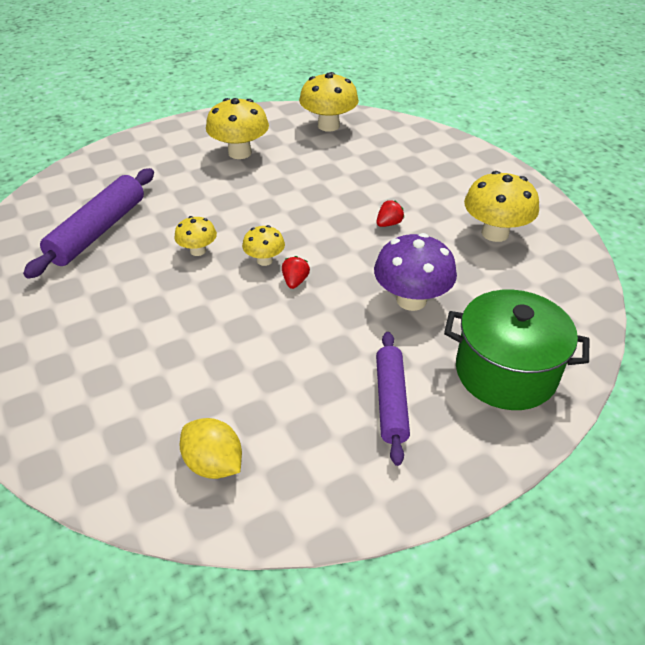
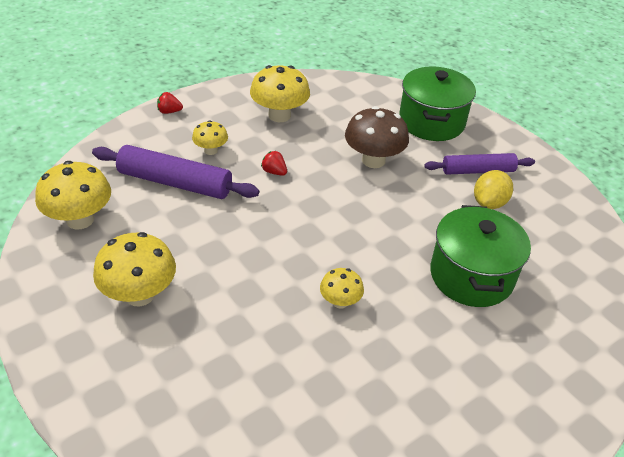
camera: 100 degrees left, 0 degrees up
purple rolling pin [23,168,154,279] -> purple rolling pin moved to [92,145,259,199]
yellow lemon [180,418,242,479] -> yellow lemon moved to [474,170,513,209]
yellow mushroom [242,225,285,266] -> yellow mushroom moved to [192,120,228,155]
red strawberry [282,256,310,289] -> red strawberry moved to [157,92,183,114]
purple mushroom [374,233,457,311] -> brown mushroom [345,106,409,168]
none -> green pot [430,205,531,307]

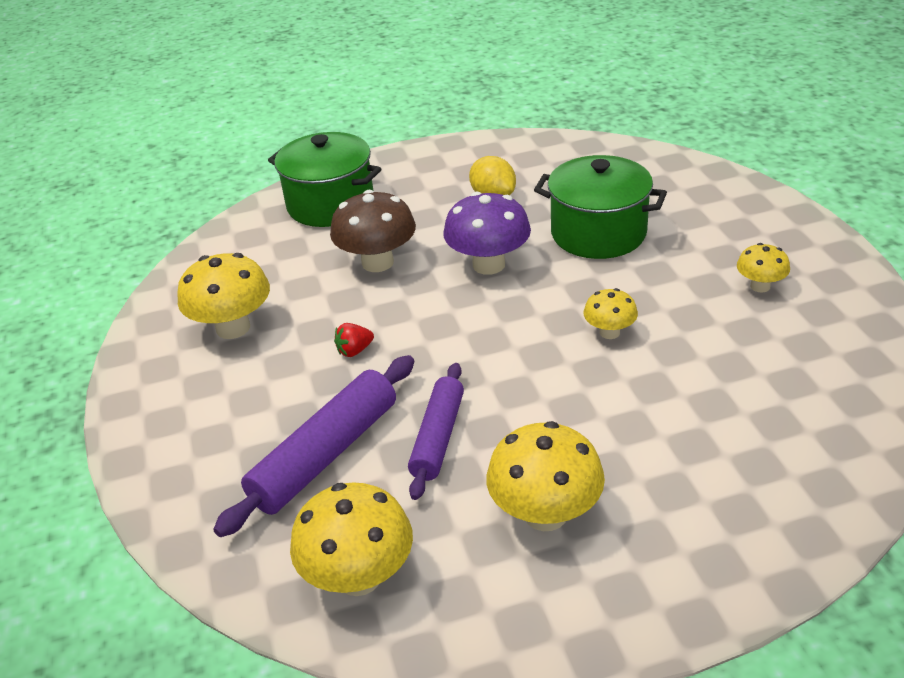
camera: 65 degrees left, 5 degrees down
red strawberry [157,92,183,114] -> none
yellow mushroom [192,120,228,155] -> yellow mushroom moved to [737,243,790,293]
purple rolling pin [424,153,535,175] -> purple rolling pin moved to [408,363,464,500]
none -> purple mushroom [443,192,531,275]

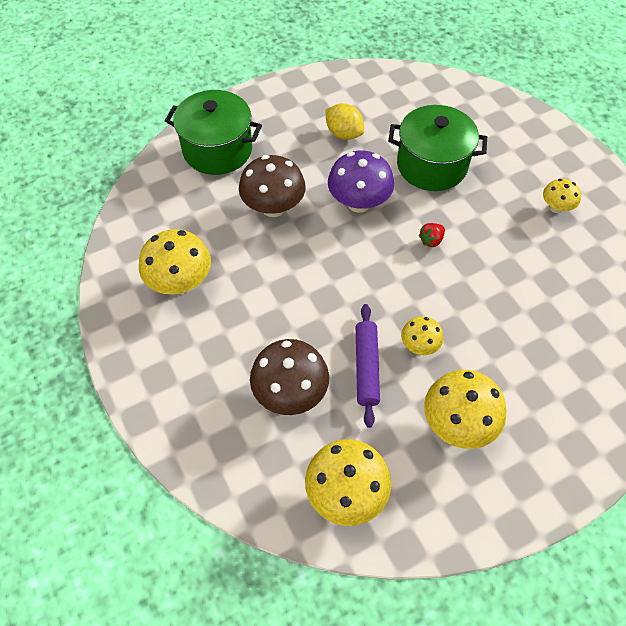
camera: 15 degrees left, 20 degrees up
purple rolling pin [213,355,414,537] -> brown mushroom [250,339,329,415]
red strawberry [334,323,374,357] -> red strawberry moved to [419,223,445,247]
yellow mushroom [584,288,638,339] -> yellow mushroom moved to [401,316,443,355]

